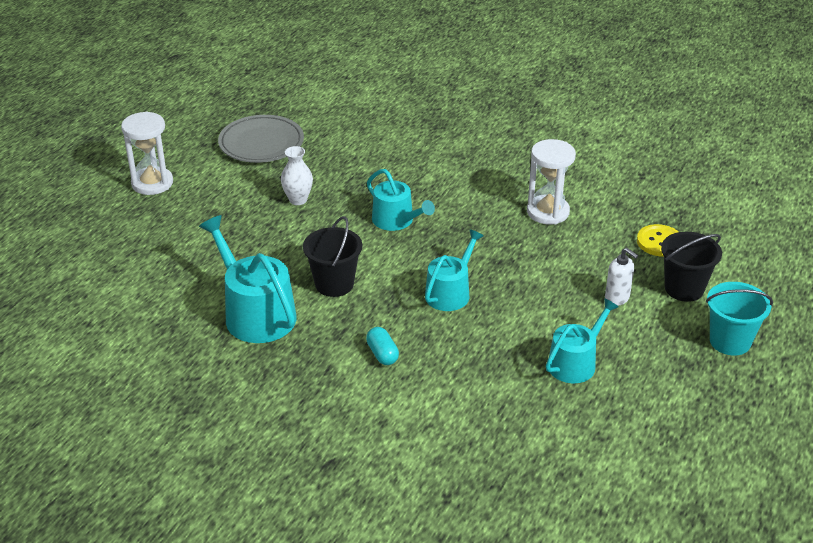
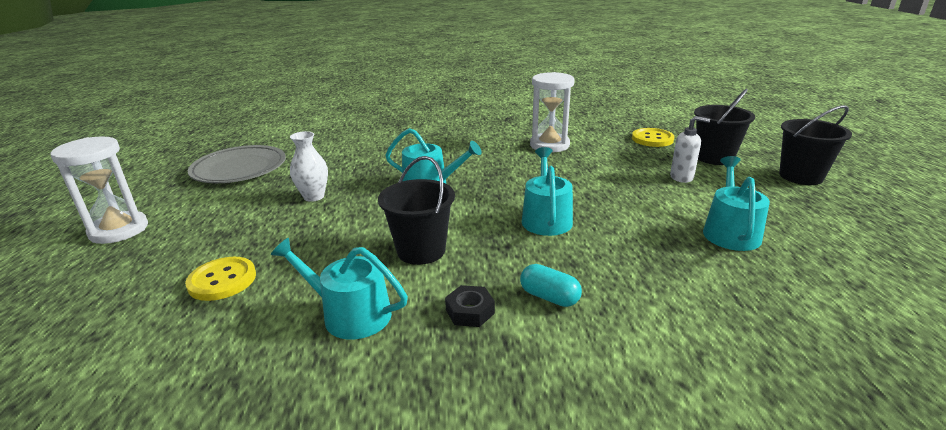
camera: 30 degrees left, 10 degrees down
turquoise watering can [199,215,297,343] -> turquoise watering can [271,238,408,340], size x0.65
turquoise bucket [706,282,773,355] -> black bucket [779,105,852,185]
none -> yellow button [185,257,256,301]
none -> black nut [445,285,495,327]

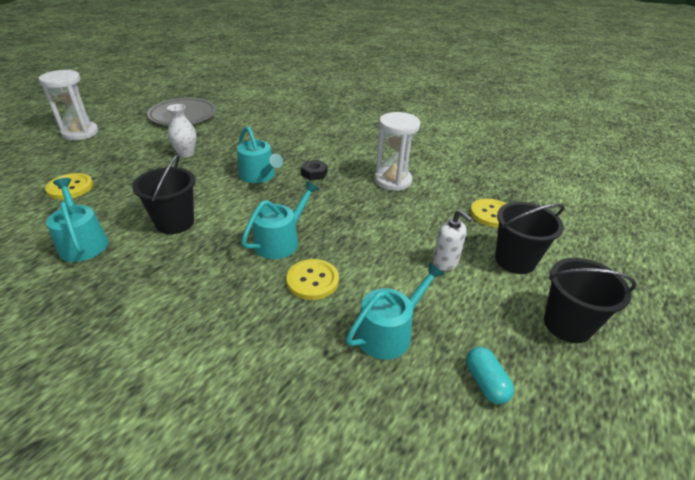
camera: 35 degrees right, 10 degrees up
black nut [445,285,495,327] -> black nut moved to [301,160,328,180]
turquoise capsule [520,264,582,307] -> turquoise capsule moved to [466,347,514,405]
none -> yellow button [286,259,339,300]

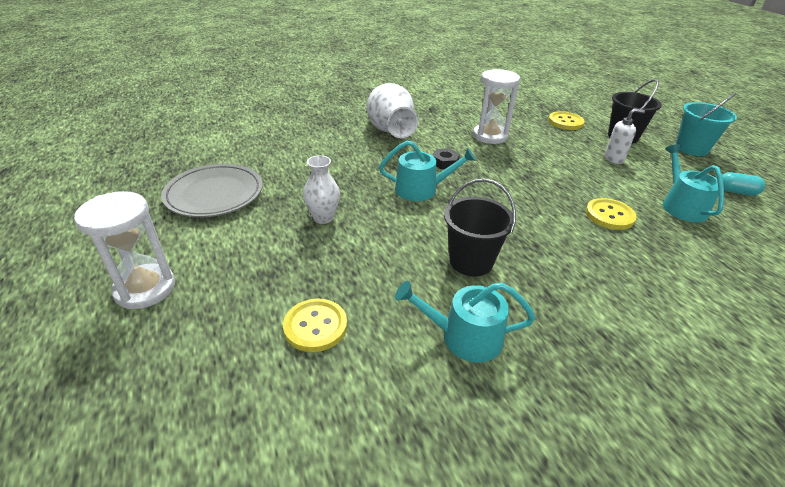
camera: 55 degrees left, 0 degrees up
turquoise watering can [241,181,319,259] -> none
black bucket [544,258,636,343] -> turquoise bucket [676,93,737,156]
none -> white vase [367,83,418,138]

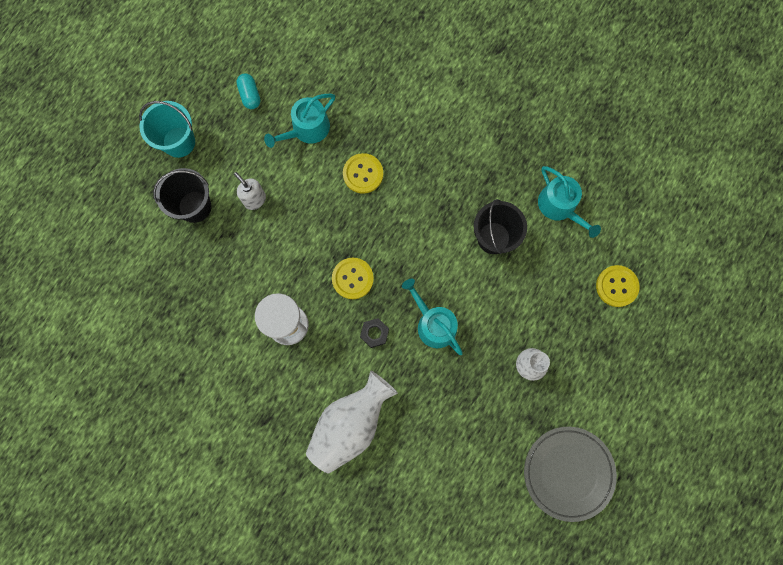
camera: 125 degrees left, 40 degrees up
white hourglass [74,191,175,309] -> none
yellow button [548,111,585,130] -> yellow button moved to [332,258,374,299]

